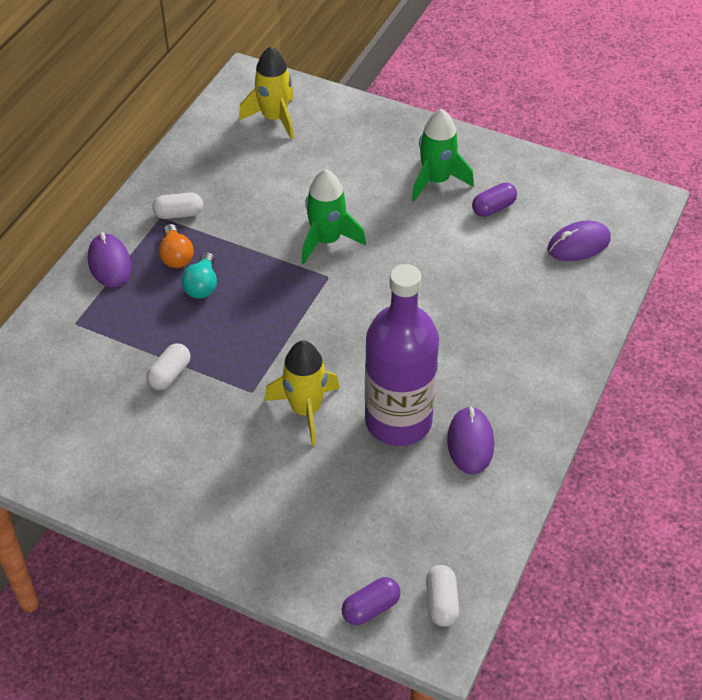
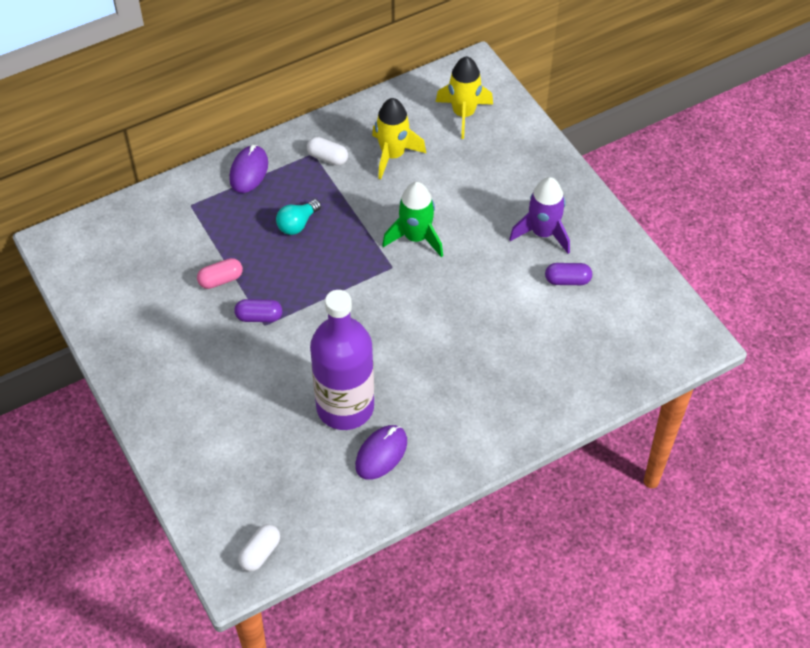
camera: 35 degrees right, 5 degrees up
white capsule [146,343,191,390] -> pink capsule [197,258,243,289]
orange light bulb [159,224,194,268] -> none
yellow rocket [264,341,340,446] -> yellow rocket moved to [372,98,426,179]
purple capsule [342,577,401,625] -> purple capsule moved to [234,299,282,322]
green rocket [412,109,474,201] -> purple rocket [509,177,570,254]
purple mouse [547,221,611,261] -> none

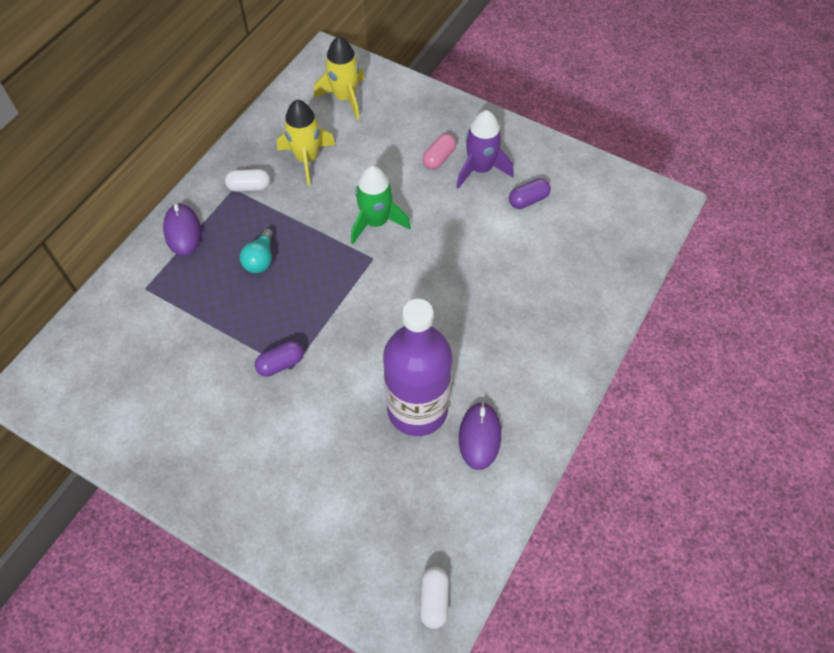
camera: 30 degrees left, 5 degrees up
pink capsule [197,258,243,289] -> pink capsule moved to [422,134,456,170]

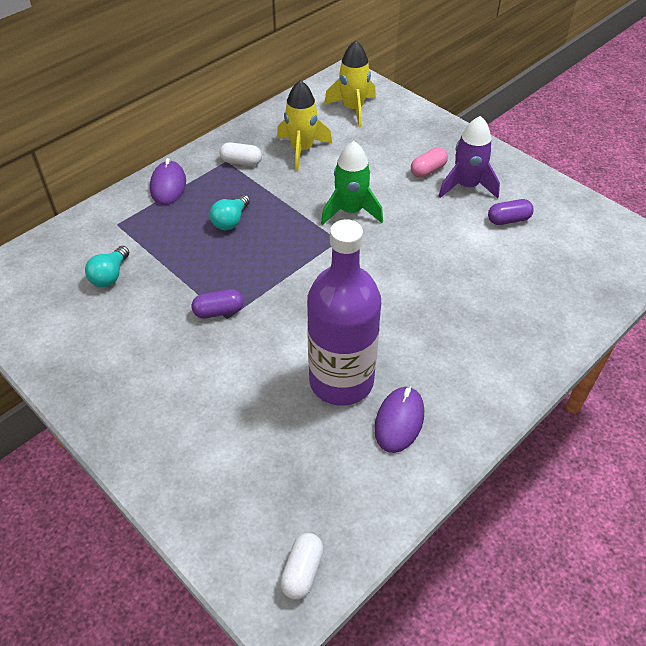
camera: 15 degrees right, 10 degrees down
none -> turquoise light bulb [85,246,129,287]

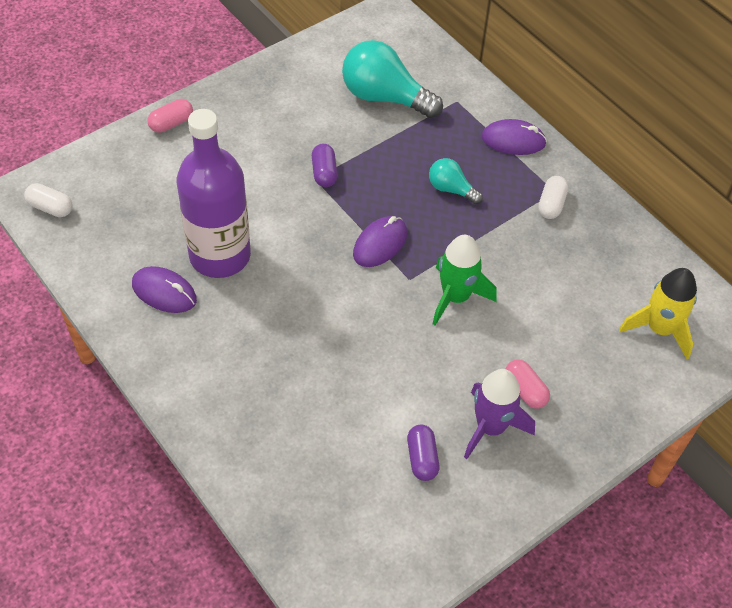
camera: 95 degrees right, 5 degrees up
turquoise light bulb [85,246,129,287] -> turquoise light bulb [342,40,443,118], size x1.89
yellow rocket [277,80,332,171] -> none
none -> pink capsule [147,99,193,133]
none -> purple mouse [353,216,407,267]

